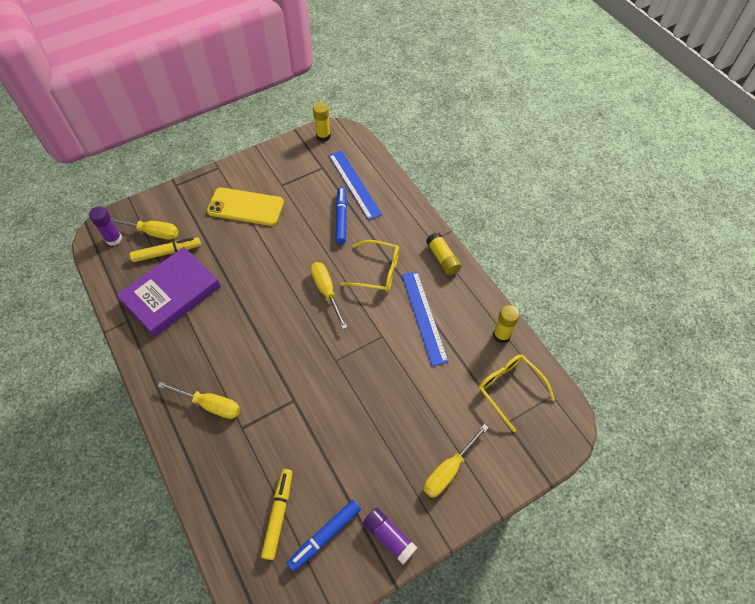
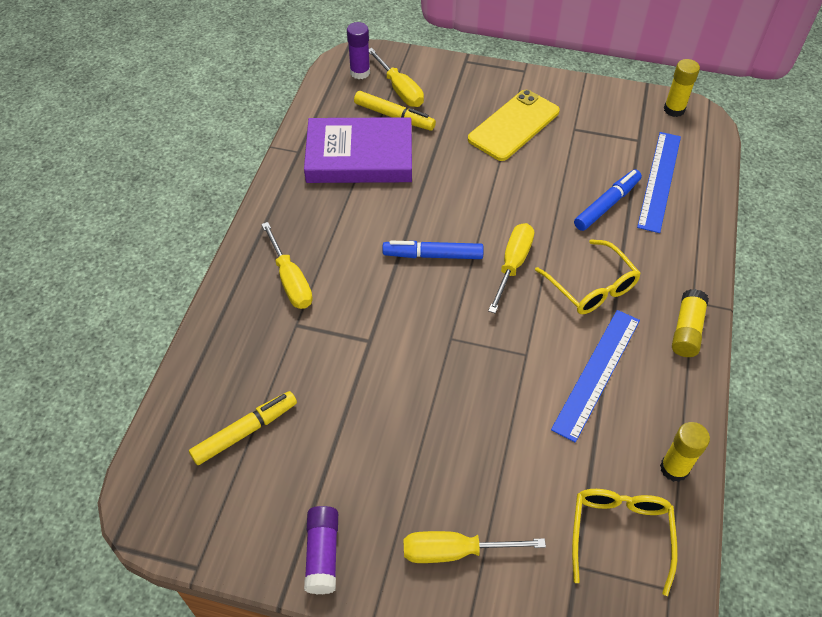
camera: 45 degrees right, 5 degrees down
yellow phone [207,187,284,226] -> yellow phone turned 75 degrees clockwise [468,90,560,161]
blue marker [287,500,361,572] -> blue marker moved to [382,240,484,259]

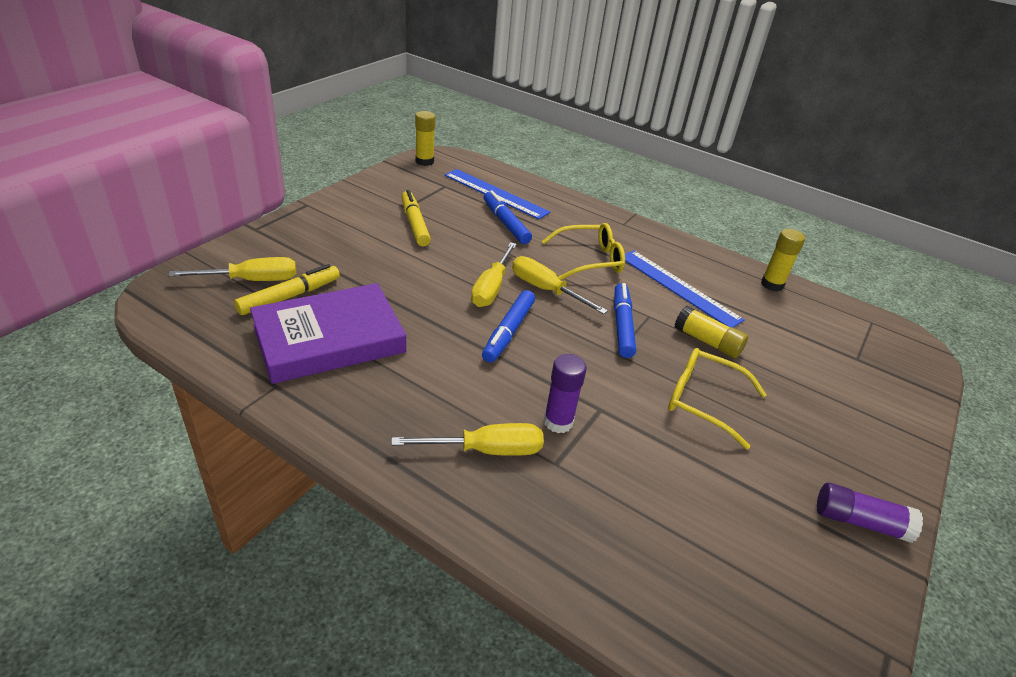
camera: 75 degrees left, 15 degrees down
yellow marker [189,391,297,465] -> yellow marker moved to [401,190,431,247]
purple book [304,117,412,183] -> purple book turned 45 degrees clockwise [250,283,406,384]
purple glue stick [347,22,370,79] -> purple glue stick moved to [544,354,587,433]
yellow screwdriver [403,531,546,563] -> yellow screwdriver moved to [471,242,517,307]
yellow phone [468,90,560,161] -> none
yellow glasses [572,489,678,596] -> yellow glasses moved to [668,348,767,450]
yellow glue stick [672,289,709,357] -> yellow glue stick moved to [675,306,748,358]
none -> blue marker [614,283,636,358]

